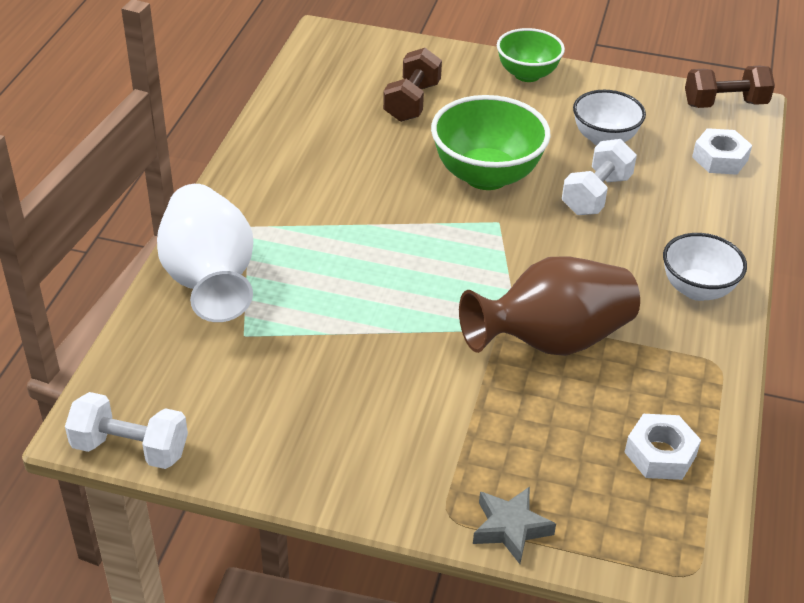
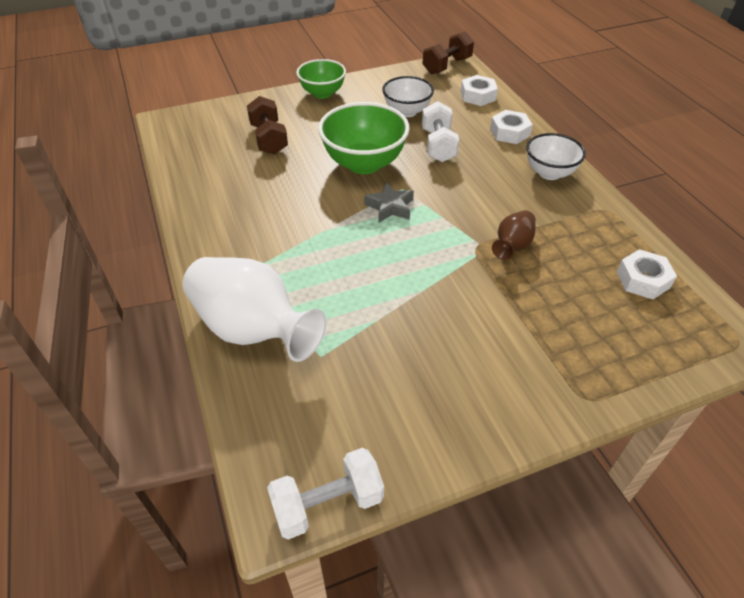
camera: 35 degrees left, 5 degrees up
brown vase [459,256,640,356] -> brown vase [492,210,536,260], size x0.49
grey star [473,486,556,564] -> grey star moved to [364,182,414,223]
none -> white nut [490,110,533,144]

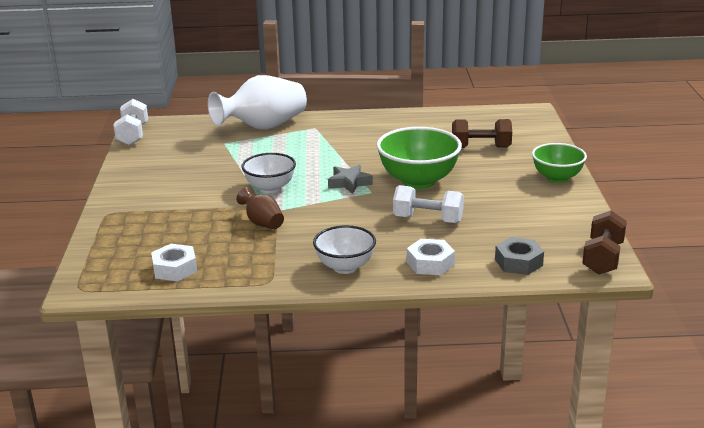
camera: 110 degrees right, 20 degrees down
white bowl [382,76,434,117] -> white bowl moved to [242,153,296,193]
brown dumbbell [422,31,474,74] -> brown dumbbell turned 45 degrees clockwise [582,211,627,275]
white nut [461,75,498,106] -> grey nut [495,237,544,275]

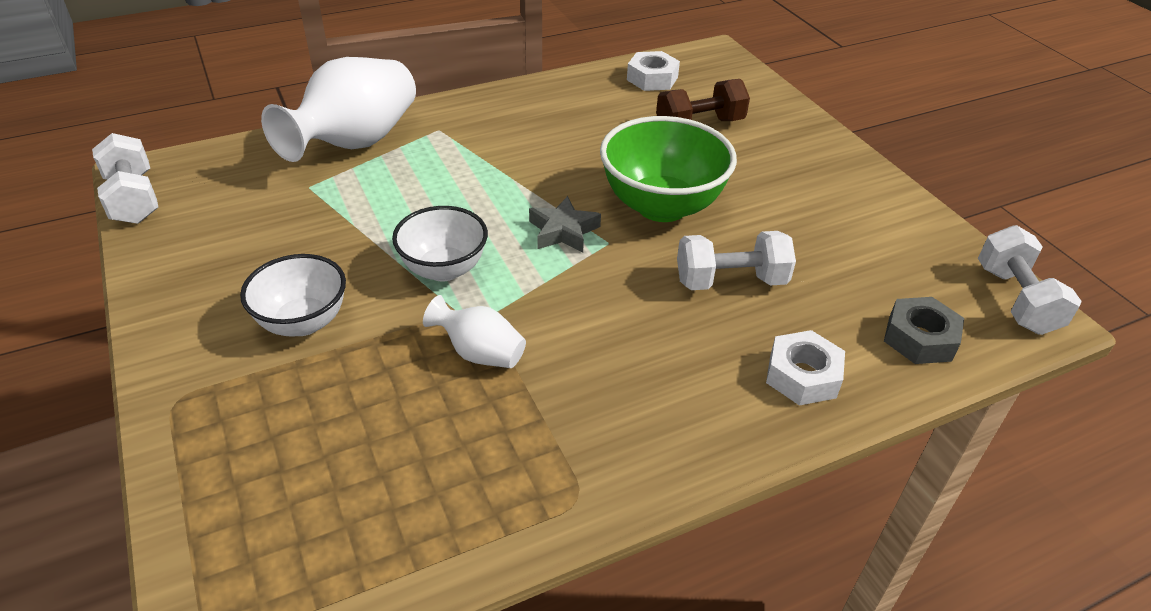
camera: 25 degrees left, 15 degrees up
white nut [151,244,197,281] -> white nut moved to [627,51,680,91]
brown vase [237,187,284,229] -> white vase [423,295,526,368]
white bowl [313,225,376,274] -> white bowl moved to [240,254,346,337]
green bowl [532,143,587,183] -> none
brown dumbbell [582,211,627,275] -> white dumbbell [978,225,1082,335]

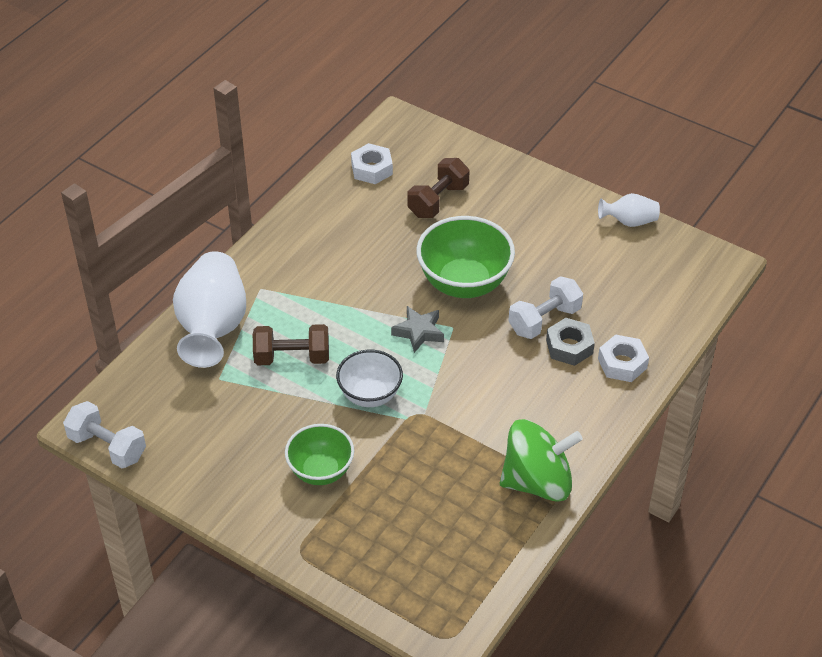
camera: 30 degrees left, 5 degrees up
white bowl [240,254,346,337] -> green bowl [285,424,354,485]
white vase [423,295,526,368] -> white vase moved to [598,193,660,227]
grey nut [884,297,964,364] -> grey nut moved to [546,318,595,366]
white dumbbell [978,225,1082,335] -> none
none -> brown dumbbell [253,324,329,365]
none -> green spinning top [500,419,583,502]

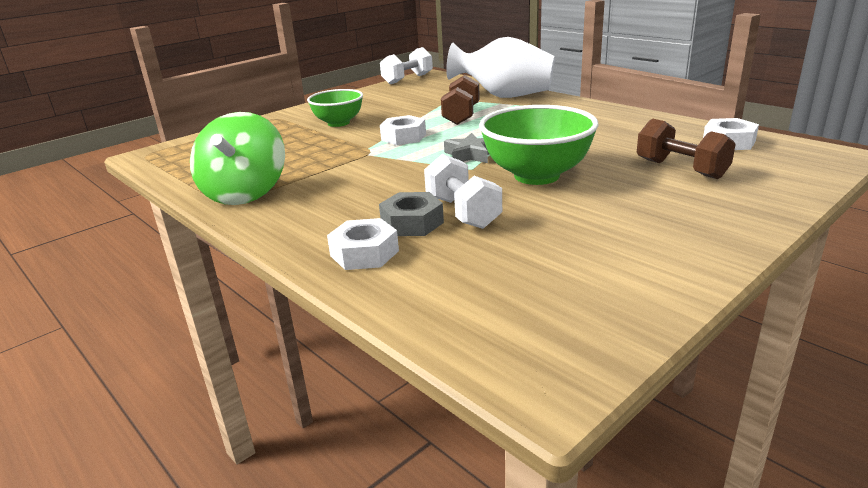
camera: 105 degrees right, 20 degrees down
white bowl [336,350,403,407] -> white nut [380,115,426,145]
white vase [598,193,660,227] -> none

